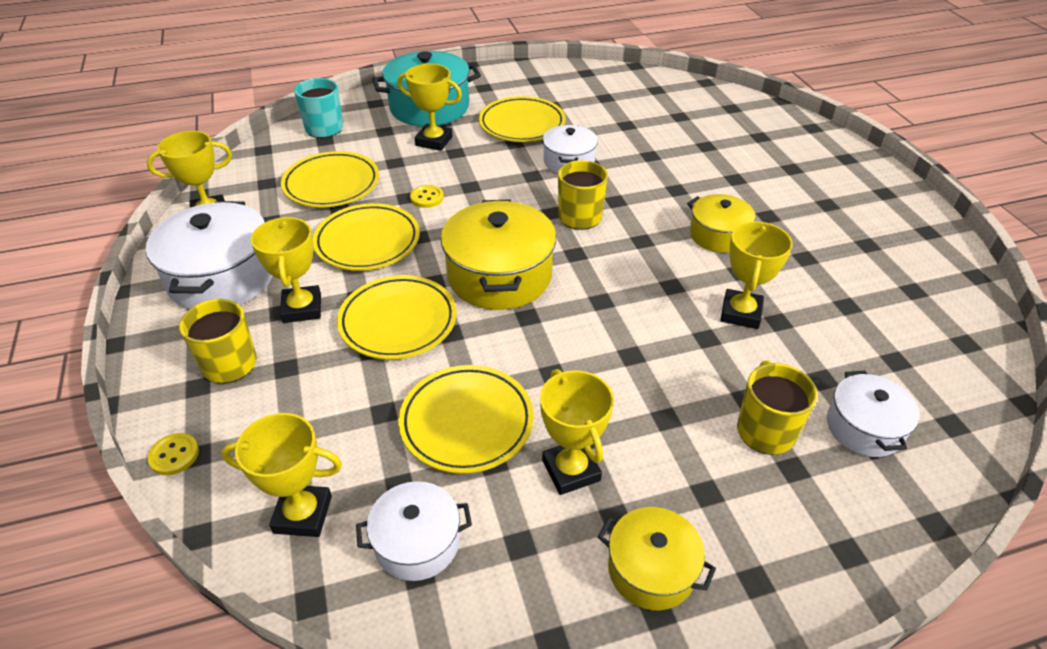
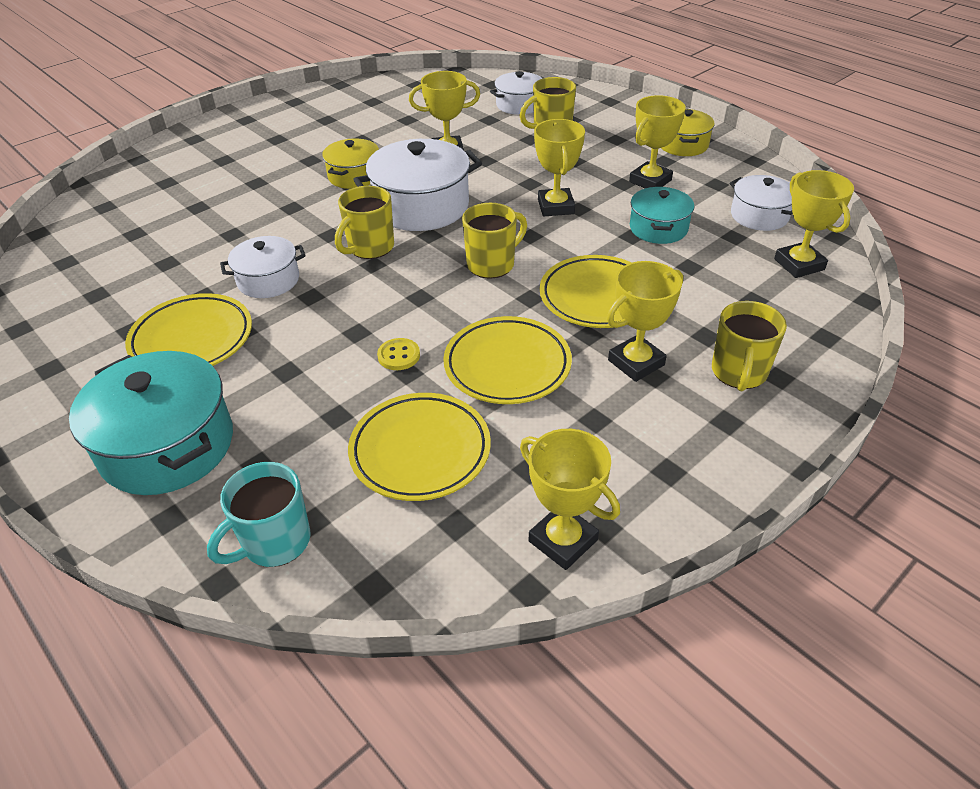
camera: 115 degrees left, 0 degrees up
white pot [146,201,273,309] -> white pot moved to [353,139,482,231]
yellow button [148,433,199,475] -> none
yellow trophy [397,64,462,151] -> yellow trophy moved to [534,119,585,216]
yellow plate [398,365,534,474] -> turquoise pot [630,187,694,244]
yellow pot [441,199,556,310] -> yellow mug [462,203,527,278]

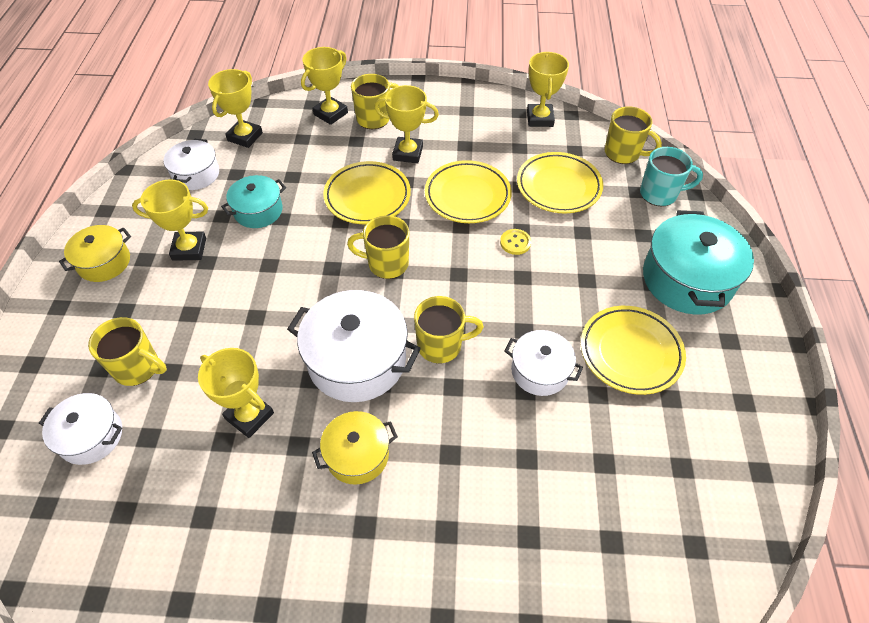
camera: 135 degrees left, 10 degrees up
yellow trophy [534,119,585,216] -> yellow trophy moved to [301,47,348,125]
none -> yellow mug [605,107,662,164]

